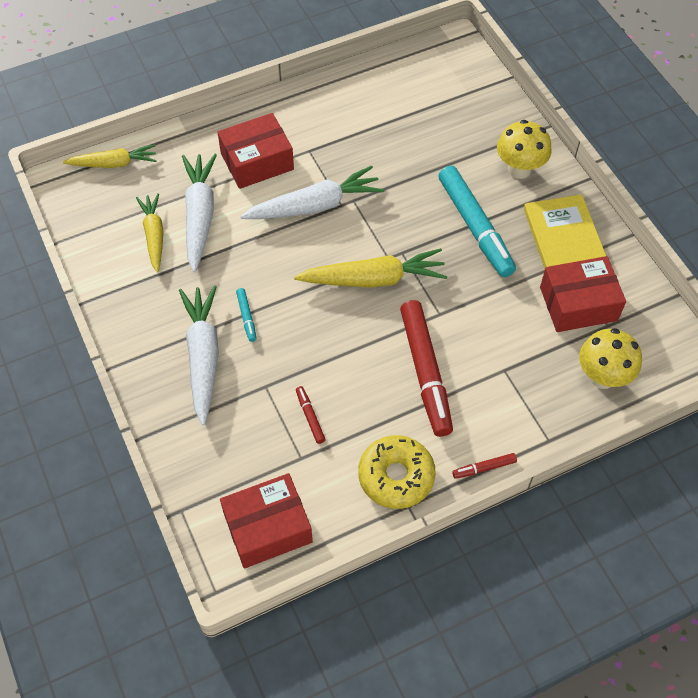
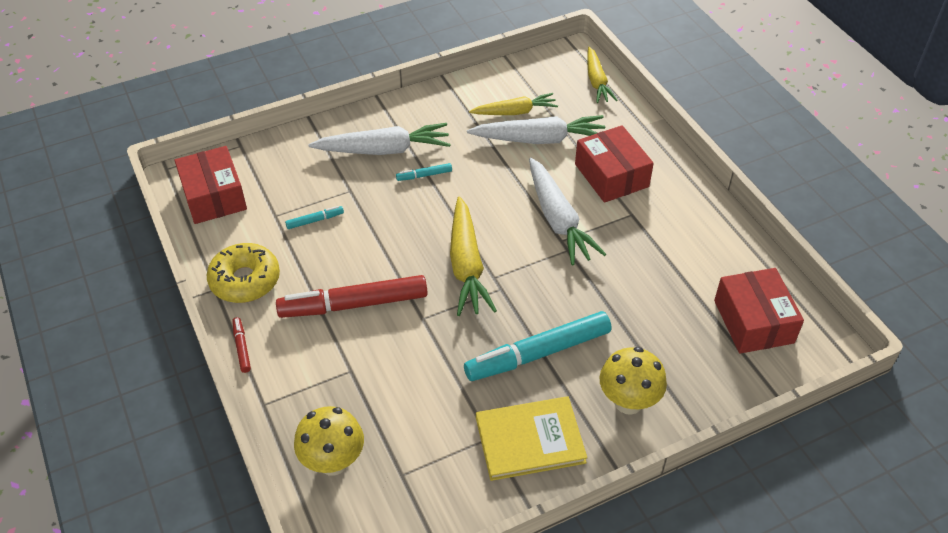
camera: 90 degrees right, 10 degrees down
red marker [296,386,326,444] -> turquoise marker [285,206,344,229]
red box [540,256,626,332] -> red box moved to [714,268,804,354]

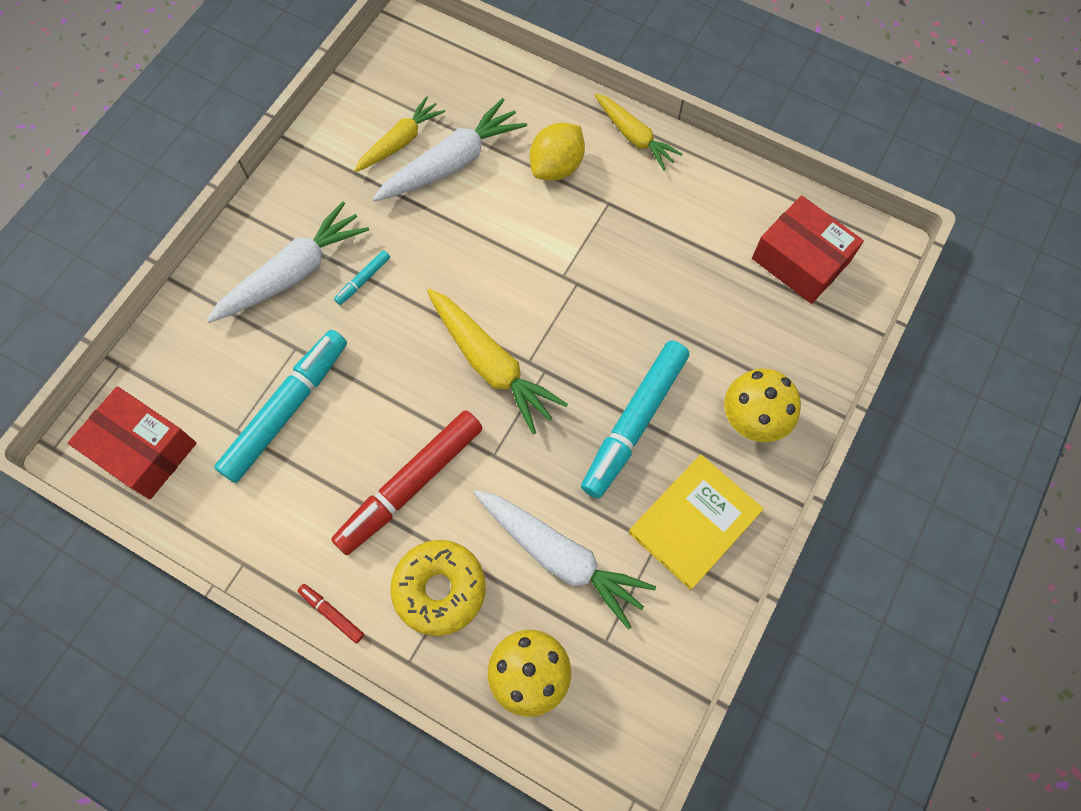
camera: 35 degrees left, 20 degrees up
yellow donut [206,243,280,303] -> yellow donut moved to [390,540,486,636]
turquoise marker [285,206,344,229] -> turquoise marker [214,330,347,483], size x2.36
white carrot [529,158,606,266] -> white carrot moved to [474,490,656,630]
red box [575,125,654,203] -> yellow lemon [530,123,585,181]
yellow carrot [587,47,618,103] -> yellow carrot moved to [595,93,683,170]

